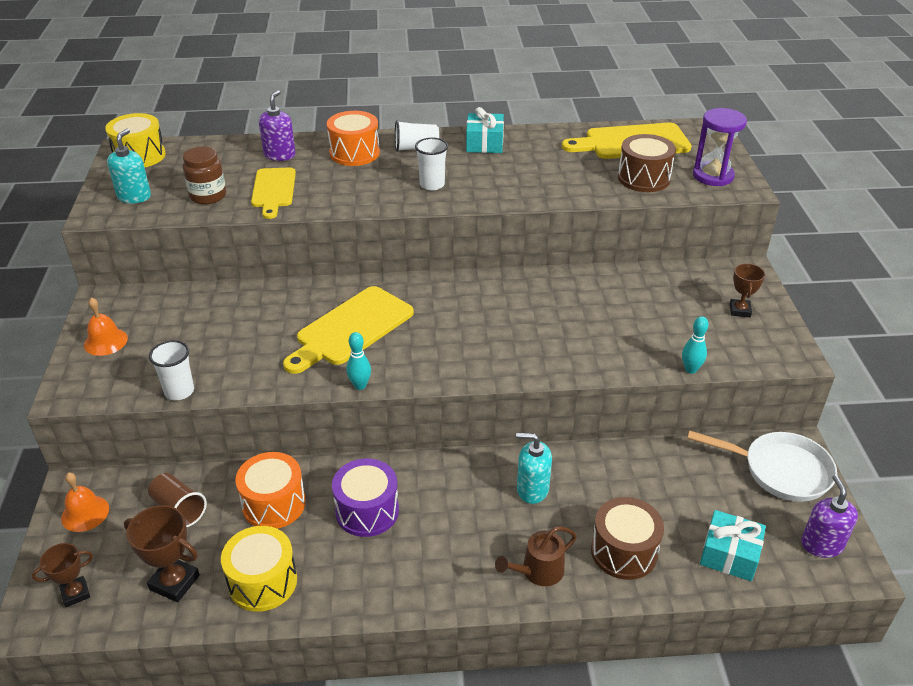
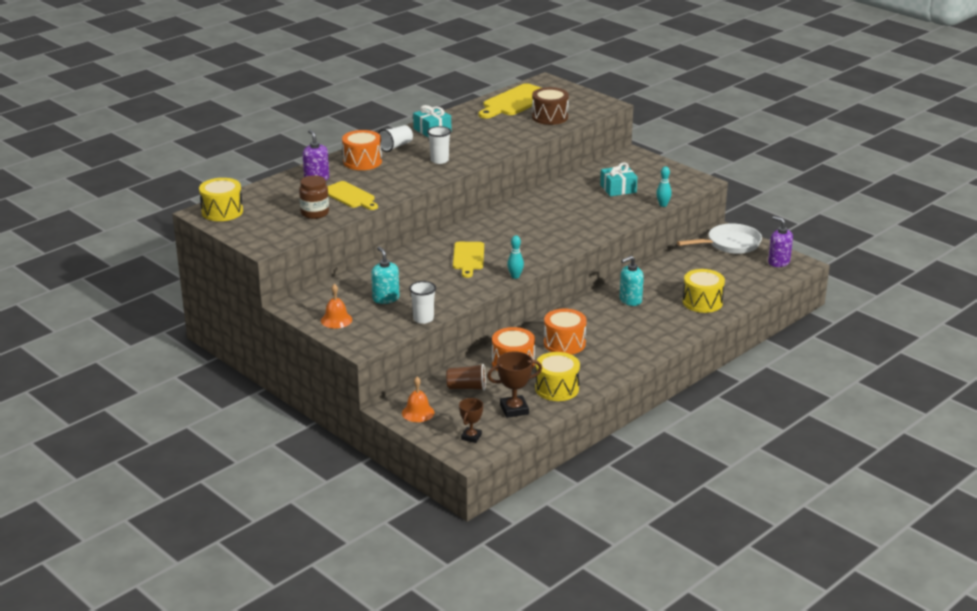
camera: 40 degrees left, 10 degrees down
turquoise soap dispenser [107,129,151,203] -> turquoise soap dispenser moved to [371,247,399,304]
yellow cutting board [283,286,414,374] -> yellow cutting board [453,242,484,278], size x0.67
purple drum [332,459,399,537] -> orange drum [544,309,587,355]
brown watering can [495,526,577,586] -> none
brown drum [591,497,664,580] -> yellow drum [682,269,725,313]
purple hourglass [693,108,747,186] -> none
turquoise gift [700,510,766,581] -> turquoise gift moved to [600,162,637,196]
brown trophy [730,263,765,317] -> none

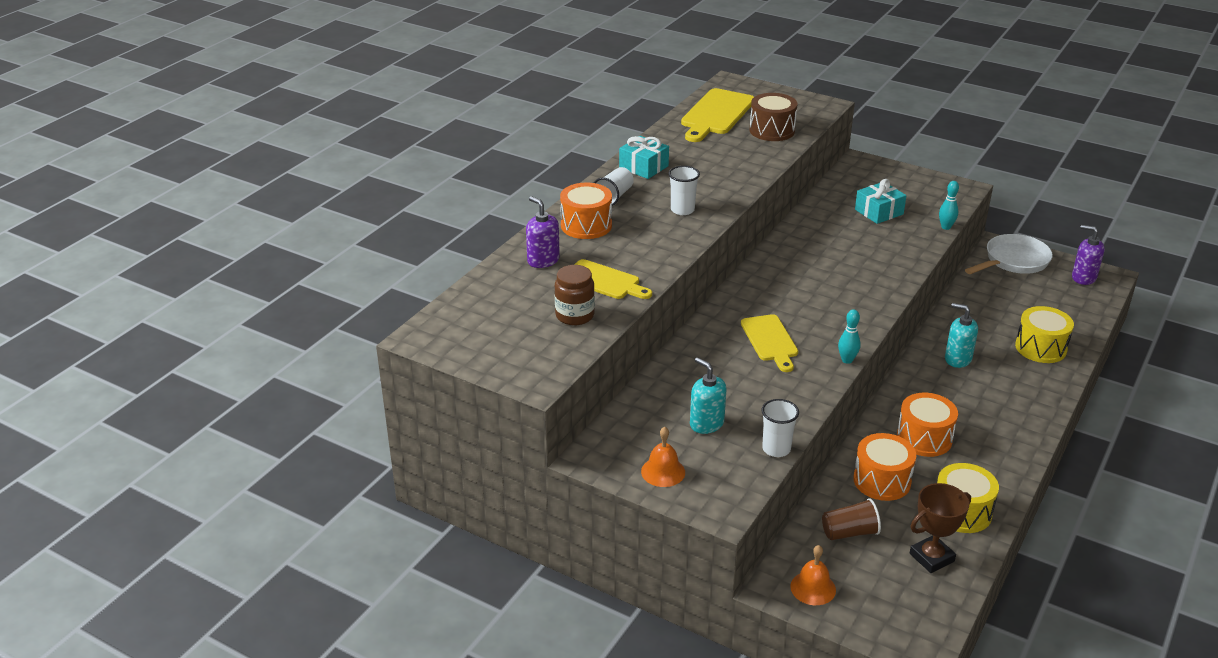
camera: 15 degrees left, 5 degrees up
yellow drum [199,178,243,221] -> none
brown trophy [459,398,483,443] -> none
turquoise soap dispenser [619,256,644,306] -> turquoise soap dispenser turned 75 degrees clockwise [945,303,978,368]

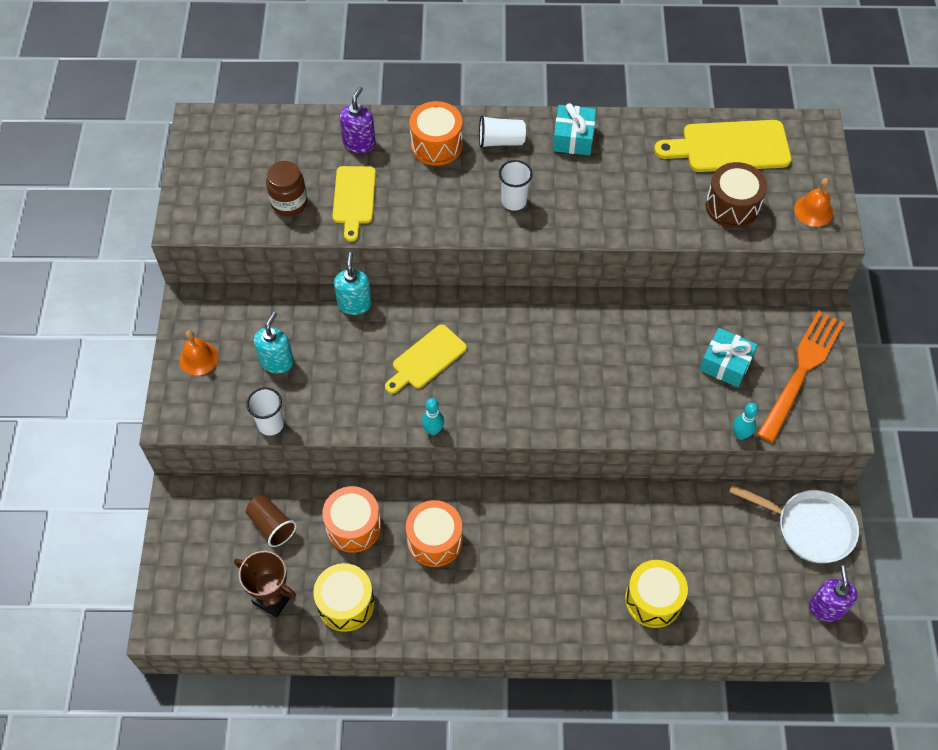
camera: 60 degrees right, 25 degrees up
orange bell [790,545,836,605] -> orange bell moved to [794,178,833,227]
turquoise soap dispenser [945,303,978,368] -> turquoise soap dispenser moved to [334,252,372,315]
none -> orange fork [757,311,844,443]

